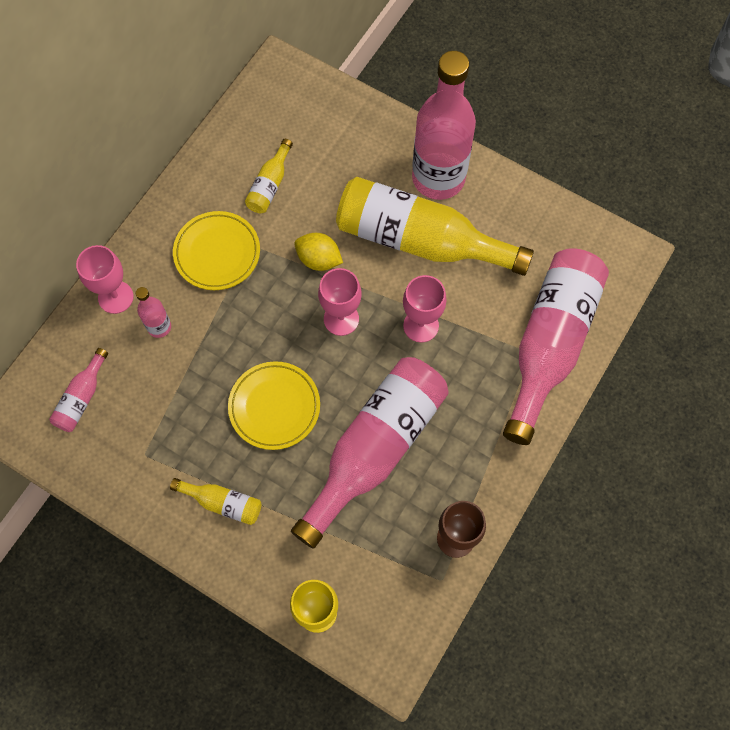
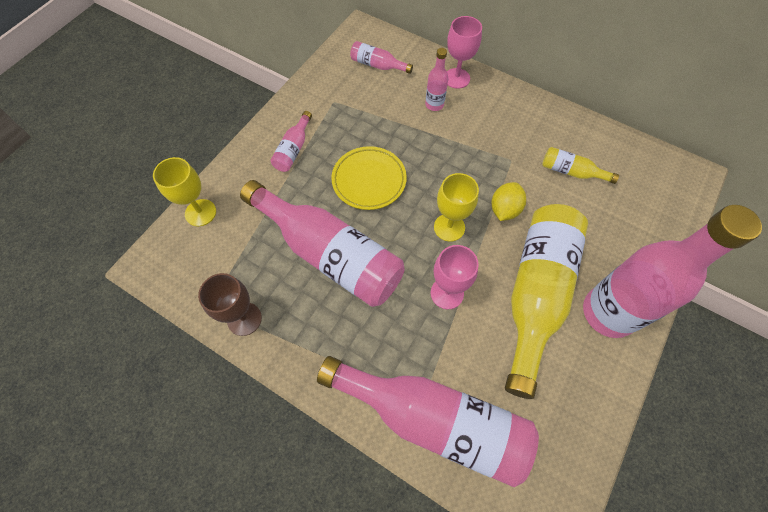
camera: 90 degrees right, 5 degrees down
yellow bottle [170,478,262,525] -> pink bottle [271,111,312,172]
yellow plate [173,211,260,290] -> none
pink goblet [318,268,362,336] -> yellow goblet [434,173,479,242]

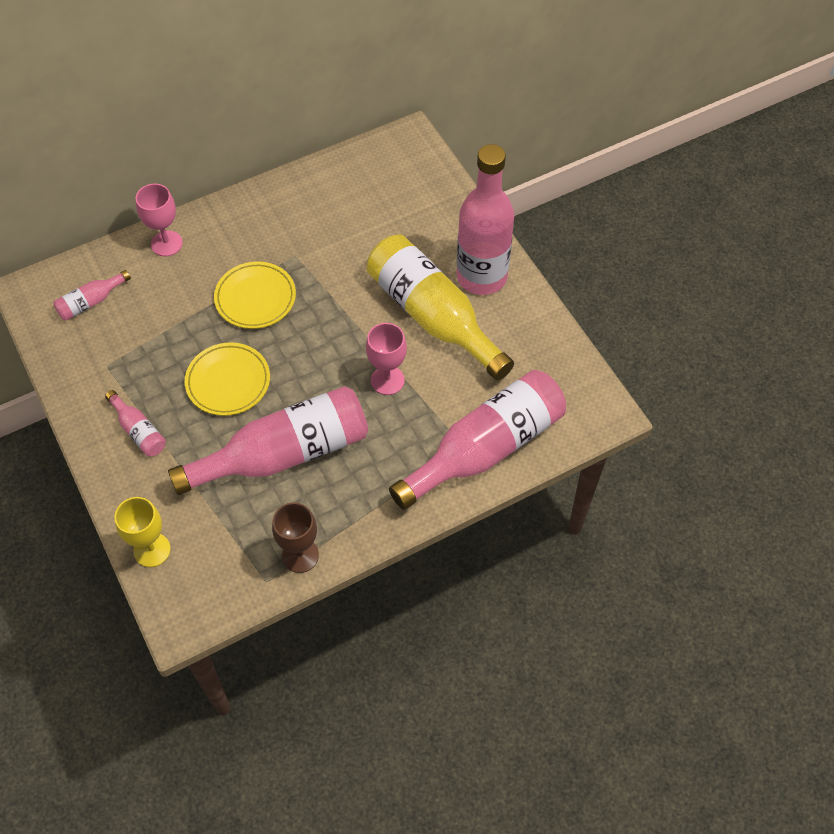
camera: 60 degrees left, 5 degrees down
pink bottle [425,48,448,111] -> none
yellow goblet [434,173,479,242] -> none
yellow lemon [492,182,526,221] -> none
yellow bottle [542,147,619,184] -> none
none -> yellow plate [214,261,296,329]

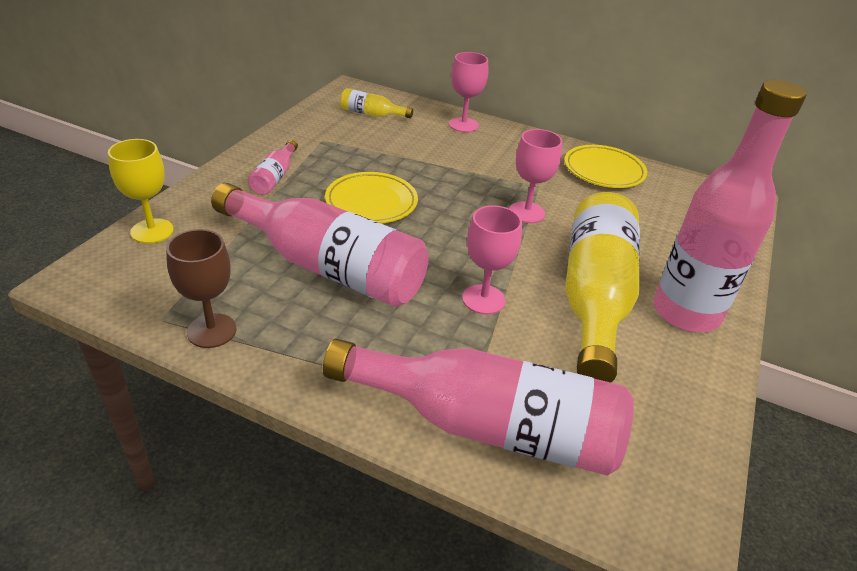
camera: 50 degrees right, 20 degrees down
pink bottle [53,270,131,321] -> yellow bottle [340,88,413,119]
yellow plate [214,261,296,329] -> yellow plate moved to [564,145,647,188]
none -> pink goblet [509,129,562,223]

